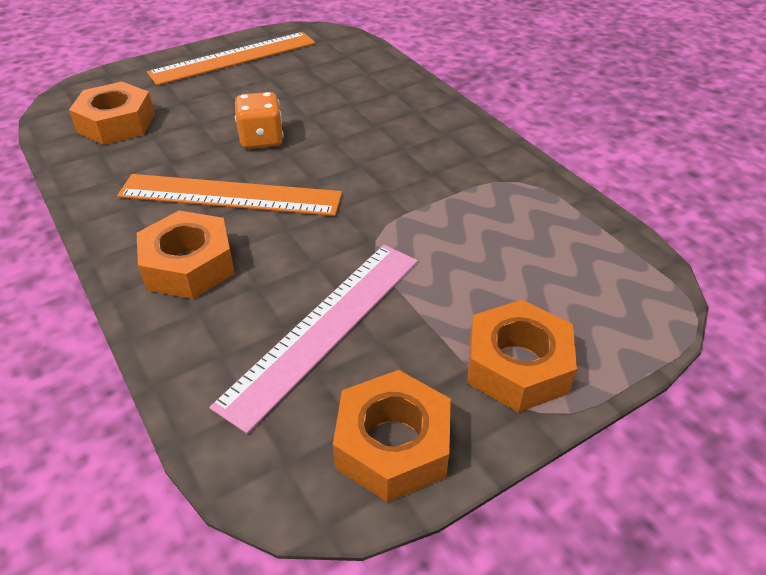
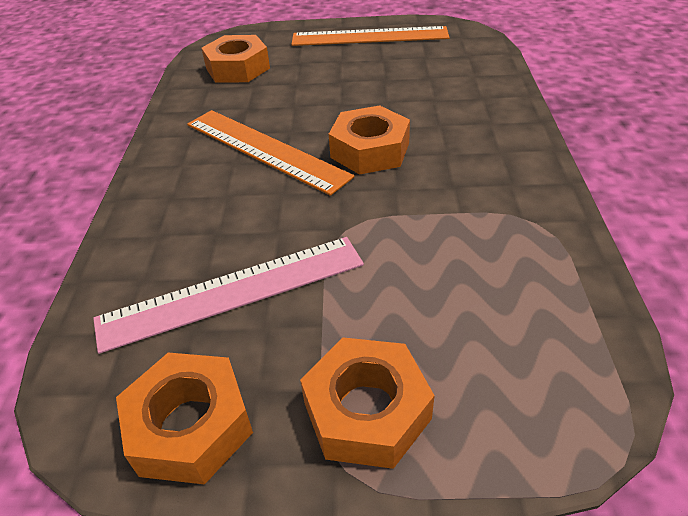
camera: 35 degrees right, 0 degrees up
orange nut [137,211,235,299] -> orange nut moved to [329,105,410,175]
orange dice [235,92,284,149] -> none

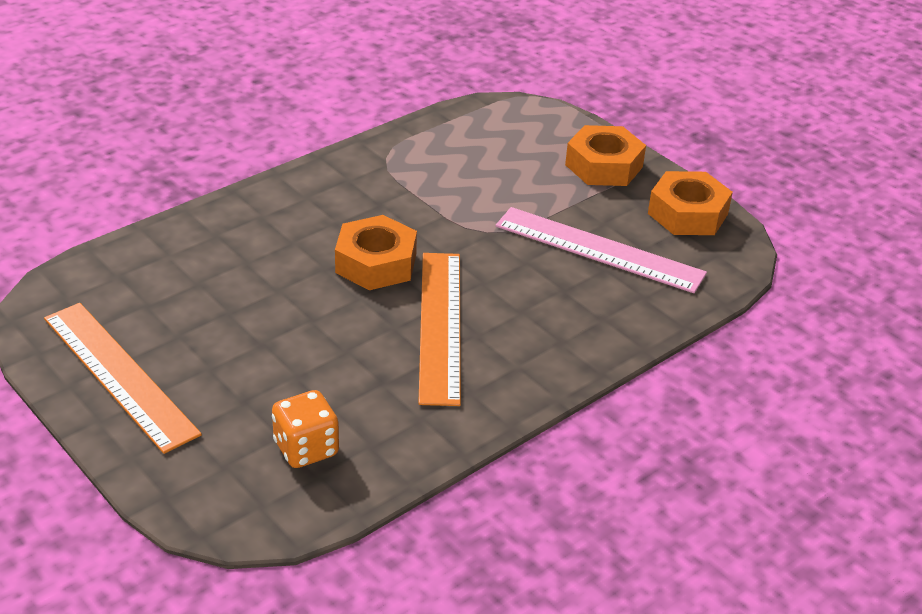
camera: 135 degrees left, 5 degrees down
orange nut [202,35,270,82] -> orange dice [272,390,339,468]

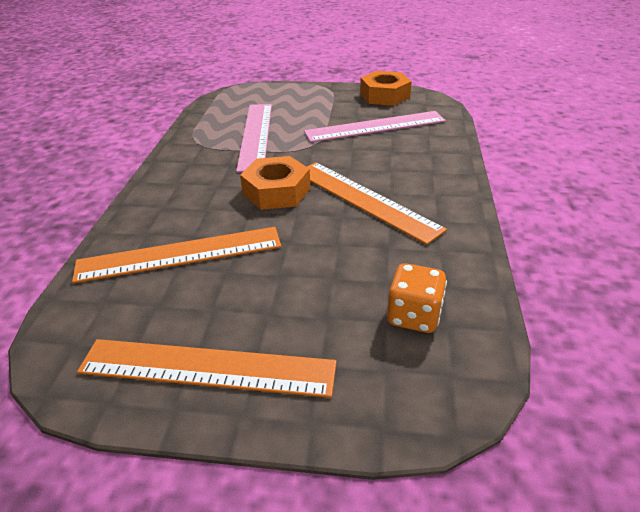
camera: 40 degrees left, 0 degrees up
orange nut [565,125,646,186] -> none
none -> orange ruler [72,227,281,283]
none -> pink ruler [236,104,272,173]

